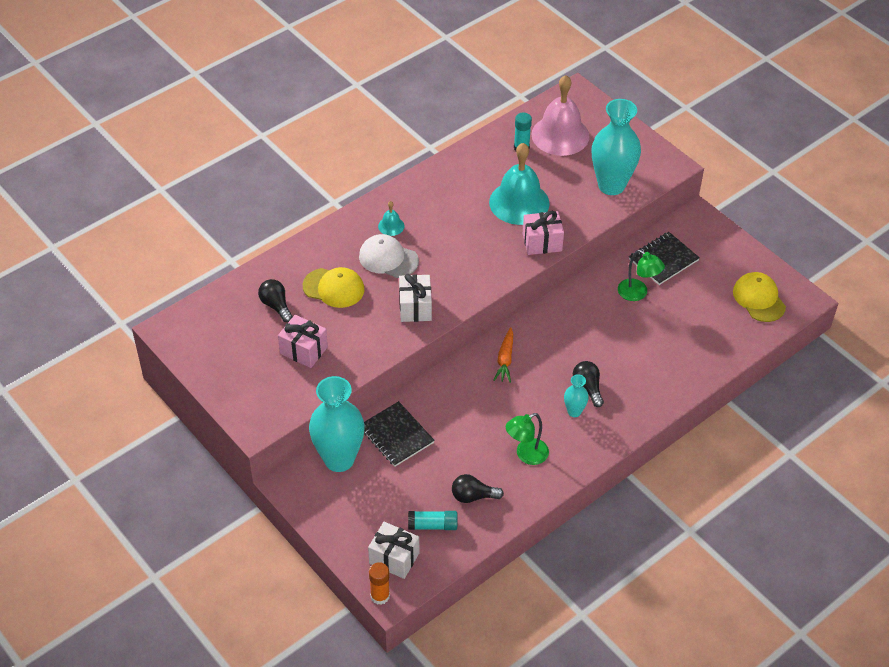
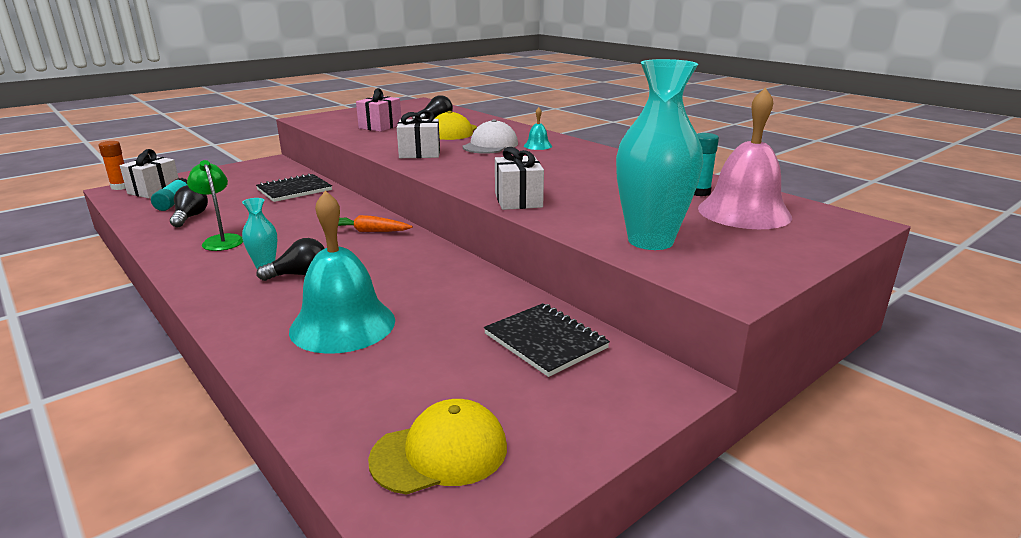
camera: 90 degrees right, 25 degrees down
turquoise vase [309,376,365,472] -> none
turquoise bell [489,143,550,225] -> turquoise bell moved to [289,191,395,354]
pink gift [523,211,564,255] -> white gift [495,147,544,210]
green lamp [618,250,665,301] -> none

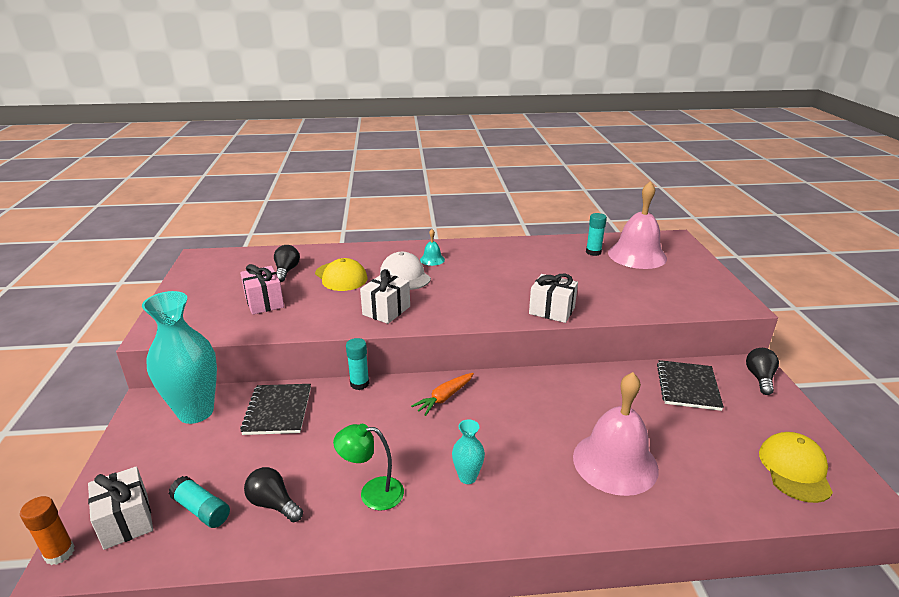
camera: 55 degrees left, 5 degrees up
black light bulb [257,238,325,281] -> black light bulb moved to [746,348,779,395]
turquoise bell [289,191,395,354] -> pink bell [573,372,659,496]
black notebook [484,303,610,377] -> black notebook turned 75 degrees counterclockwise [657,360,724,411]
turquoise vase [616,59,703,250] -> turquoise vase moved to [142,291,217,424]
none -> turquoise glue stick [346,338,370,390]

